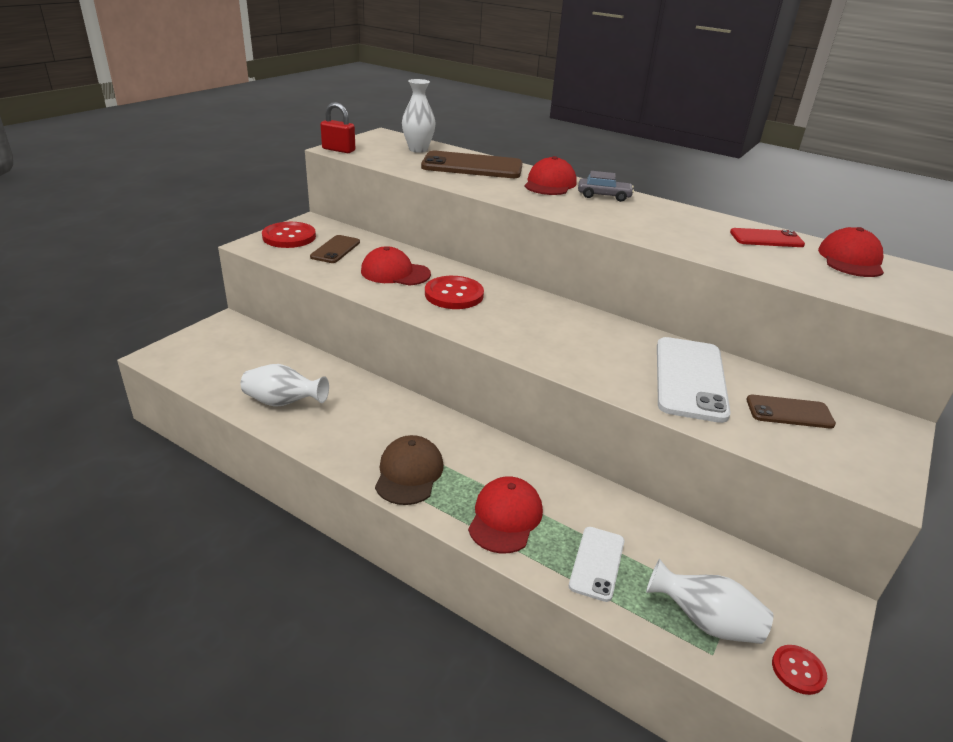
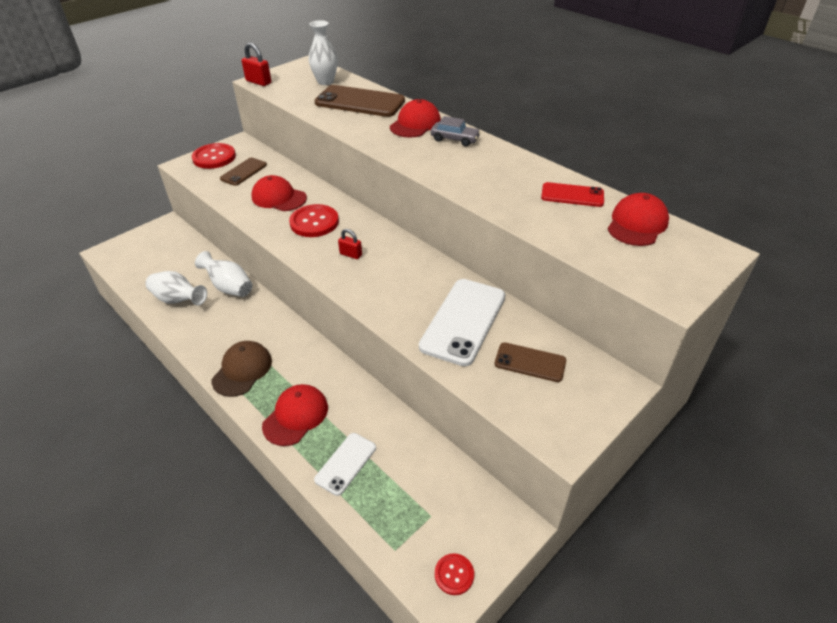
camera: 15 degrees right, 10 degrees up
white vase [646,559,773,644] -> white vase moved to [195,251,253,297]
none -> red padlock [338,229,362,259]

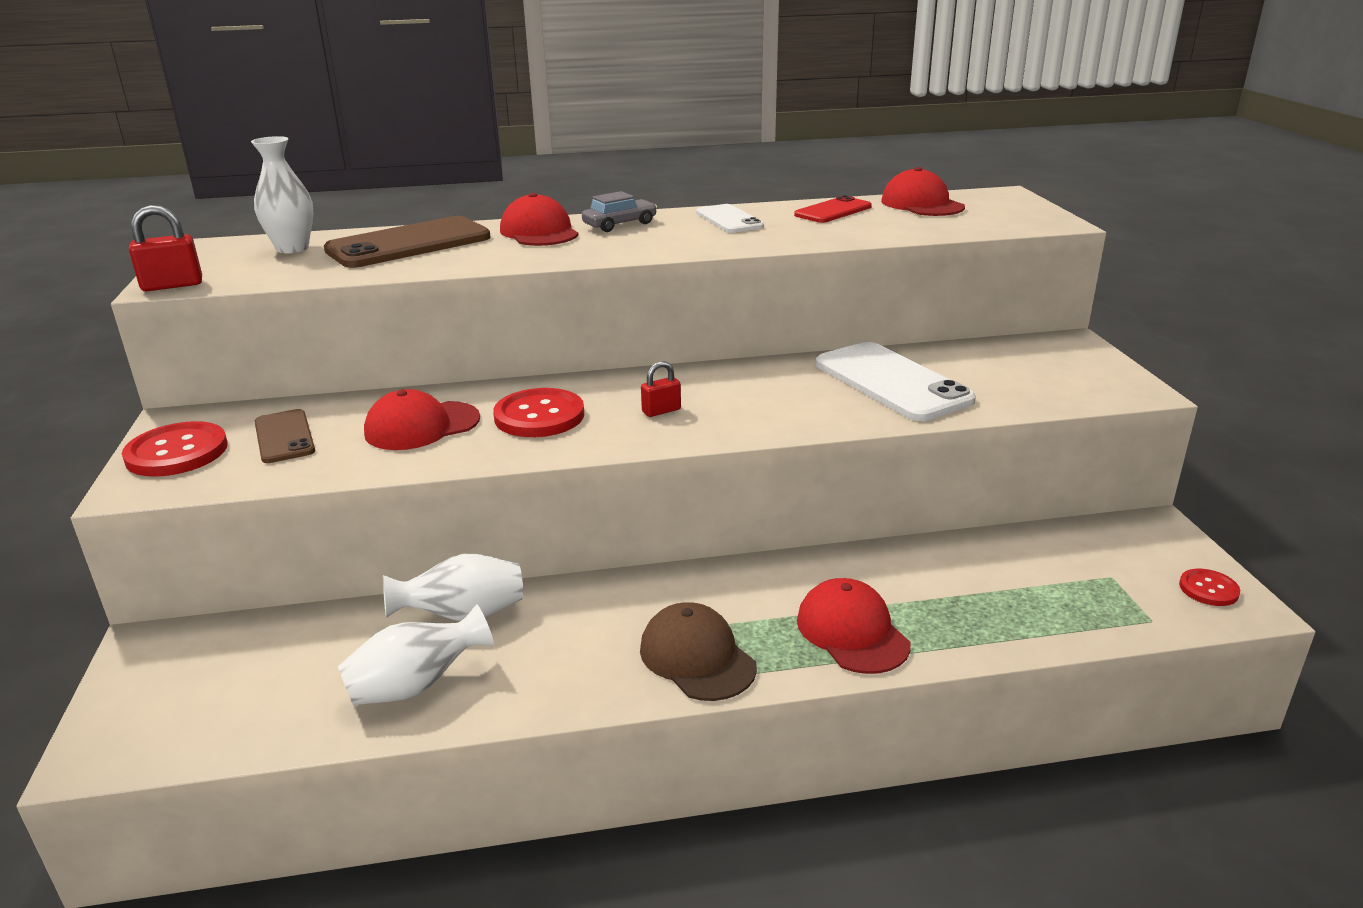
camera: 55 degrees left, 15 degrees down
white phone [314,433,376,496] -> white phone moved to [696,204,764,233]
brown phone [495,342,566,382] -> none

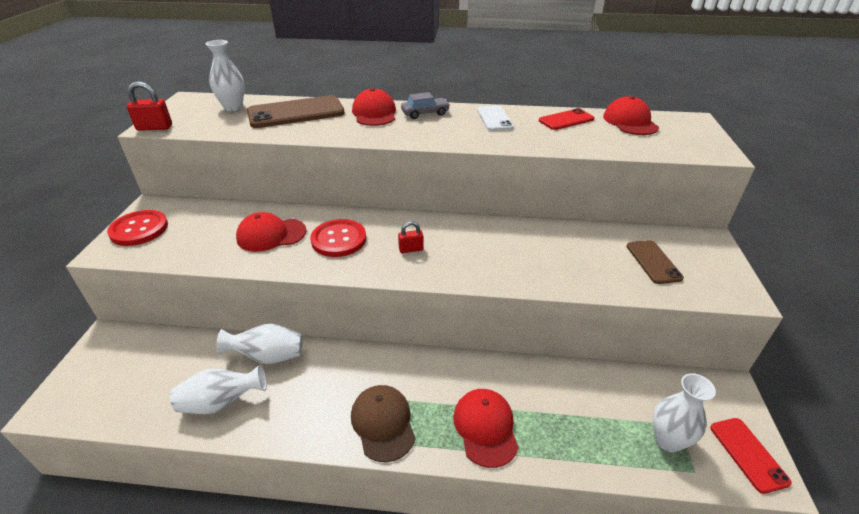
camera: 15 degrees right, 10 degrees up
brown phone [254,409,315,463] -> brown phone moved to [626,240,684,284]
white phone [816,342,976,421] -> none
red button [1179,569,1240,606] -> red phone [710,418,792,494]
none -> white vase [653,373,716,452]

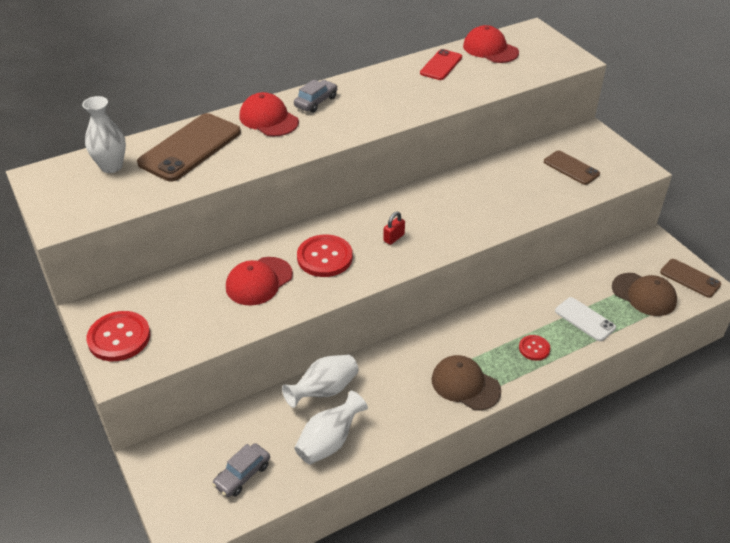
camera: 35 degrees left, 5 degrees up
red padlock [127,81,172,131] -> none
red cap [453,389,519,468] -> red button [519,335,550,361]
white phone [477,105,514,131] -> white phone moved to [555,297,616,341]
white vase [653,373,716,452] -> brown cap [612,273,677,316]
red phone [710,418,792,494] -> brown phone [660,259,721,298]
none -> grey car [212,443,270,497]

